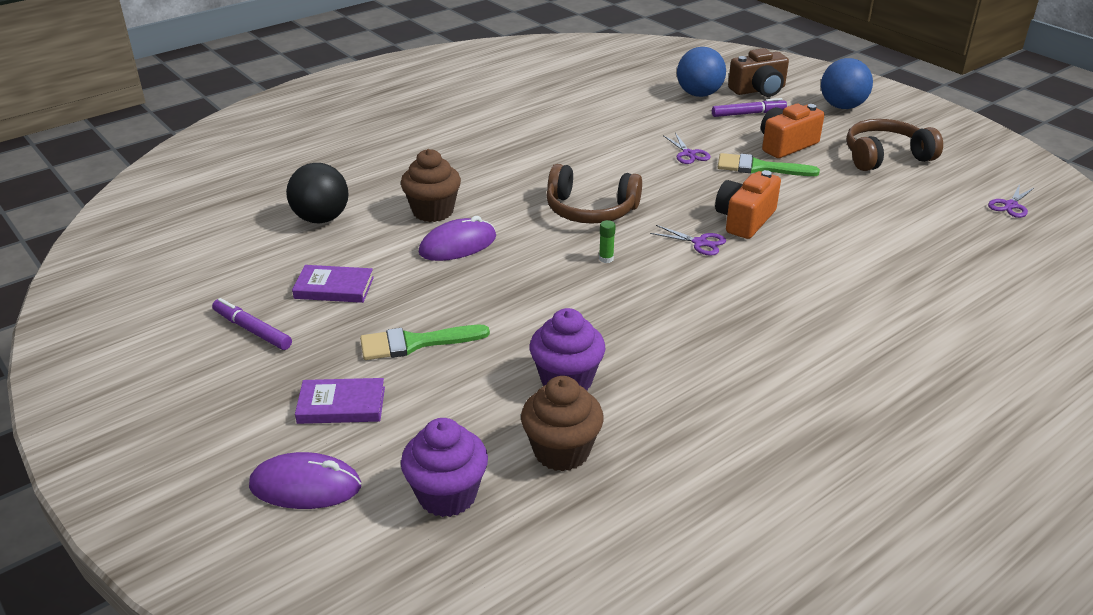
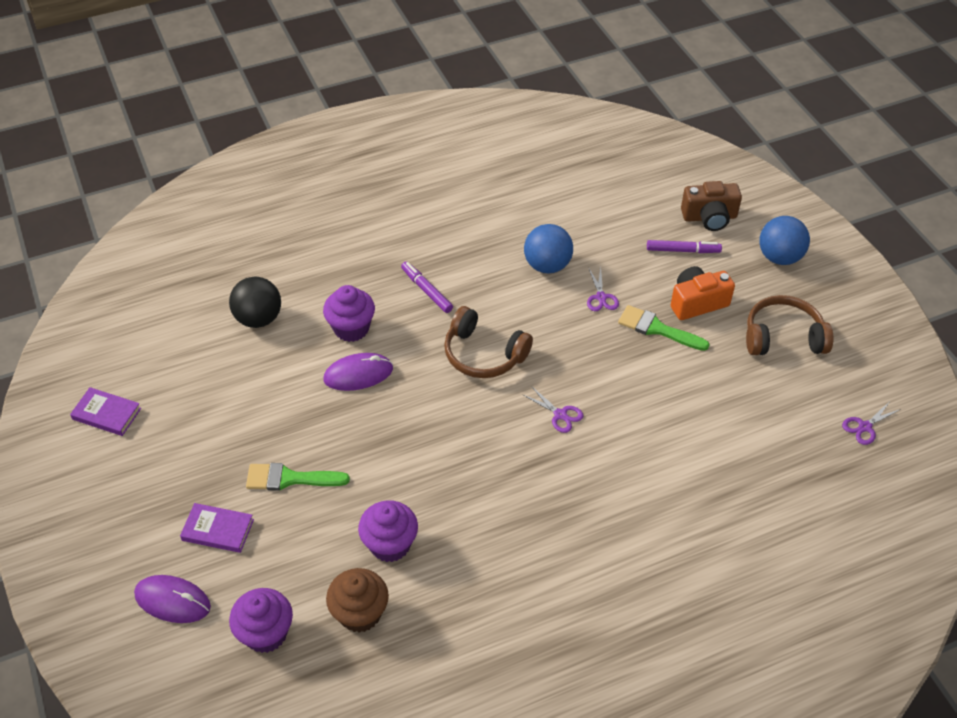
camera: 15 degrees right, 15 degrees up
purple marker [212,298,292,350] -> purple marker moved to [401,262,453,313]
purple book [292,265,374,303] -> purple book moved to [70,387,141,436]
brown cupcake [401,149,461,222] -> purple cupcake [323,285,375,342]
green glue stick [599,220,616,263] -> none
blue ball [677,47,726,97] -> blue ball moved to [524,224,573,274]
orange camera [715,170,781,239] -> none

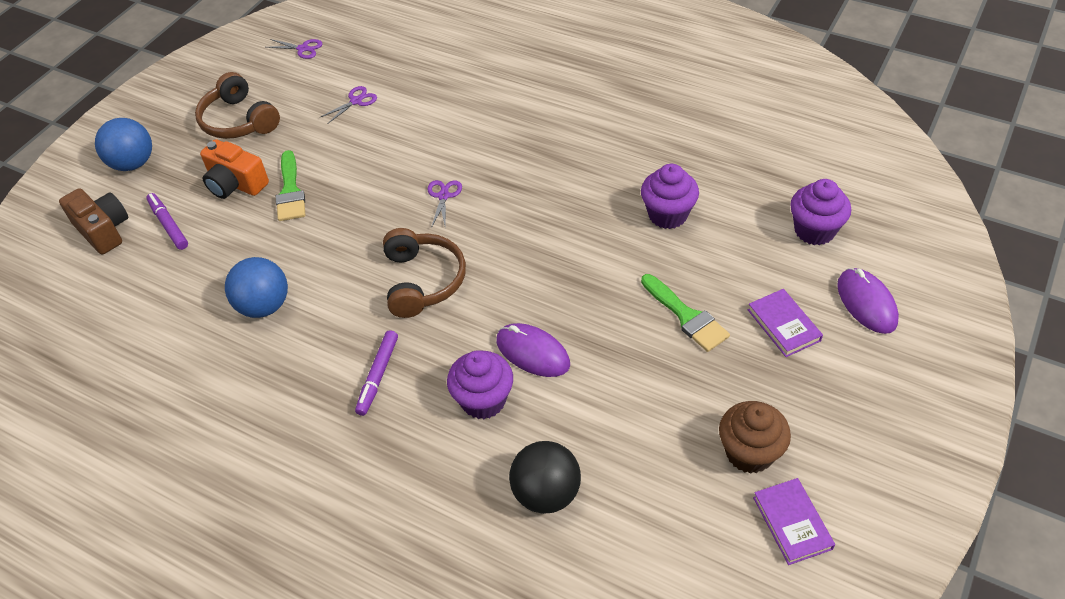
camera: 125 degrees left, 0 degrees up
brown cupcake [326,568,389,633] -> brown cupcake moved to [719,401,791,474]
purple scissors [587,267,619,311] -> purple scissors moved to [319,86,377,124]

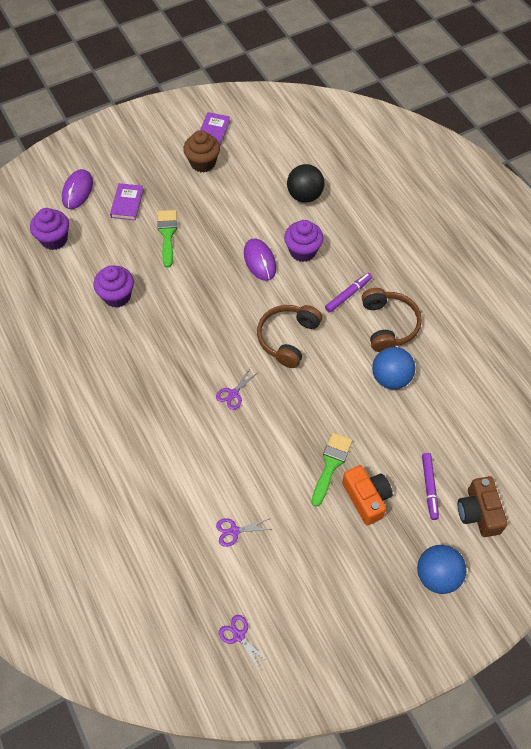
camera: 150 degrees left, 10 degrees up
brown headphones [195,72,280,139] -> brown headphones moved to [362,288,422,352]

